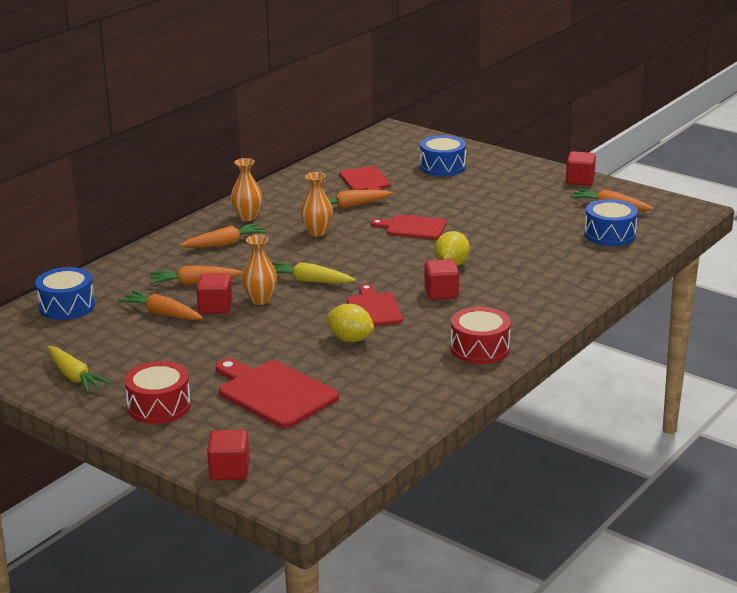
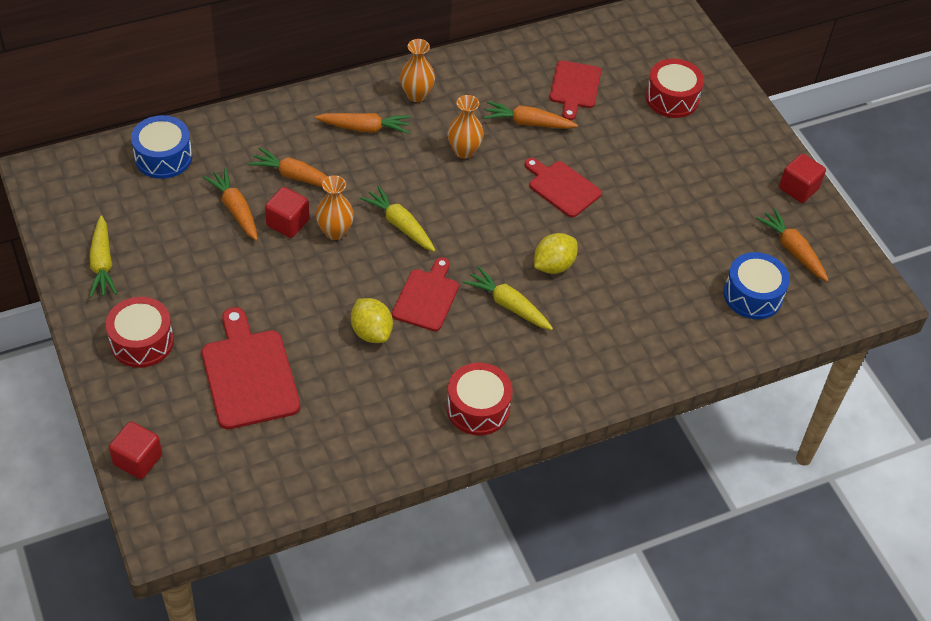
camera: 25 degrees right, 25 degrees up
blue drum [420,135,466,176] -> red drum [646,59,704,118]
red cube [424,259,459,300] -> yellow carrot [463,266,553,330]

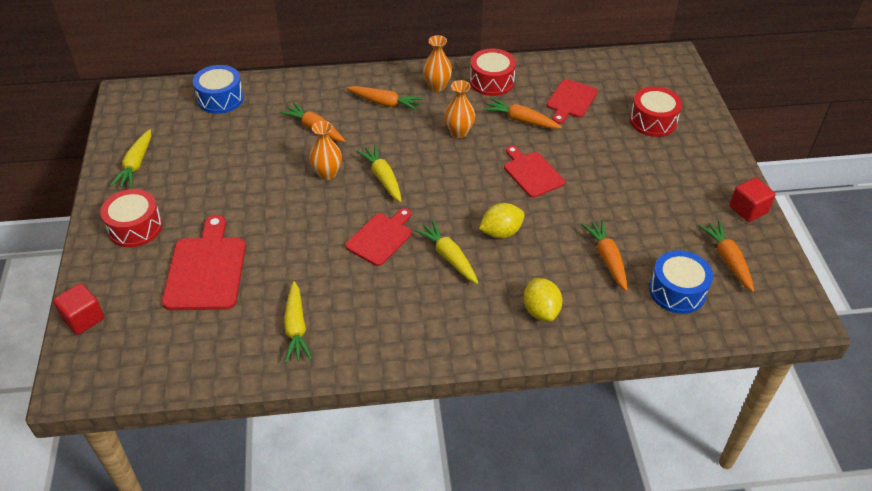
camera: 20 degrees right, 5 degrees down
orange carrot [203,168,258,241] -> orange carrot moved to [581,220,627,291]
red cube [265,187,309,238] -> none
yellow lemon [351,298,393,343] -> yellow lemon moved to [524,278,562,321]
red drum [446,363,513,435] -> red drum moved to [470,49,516,96]
none -> yellow carrot [284,281,312,363]

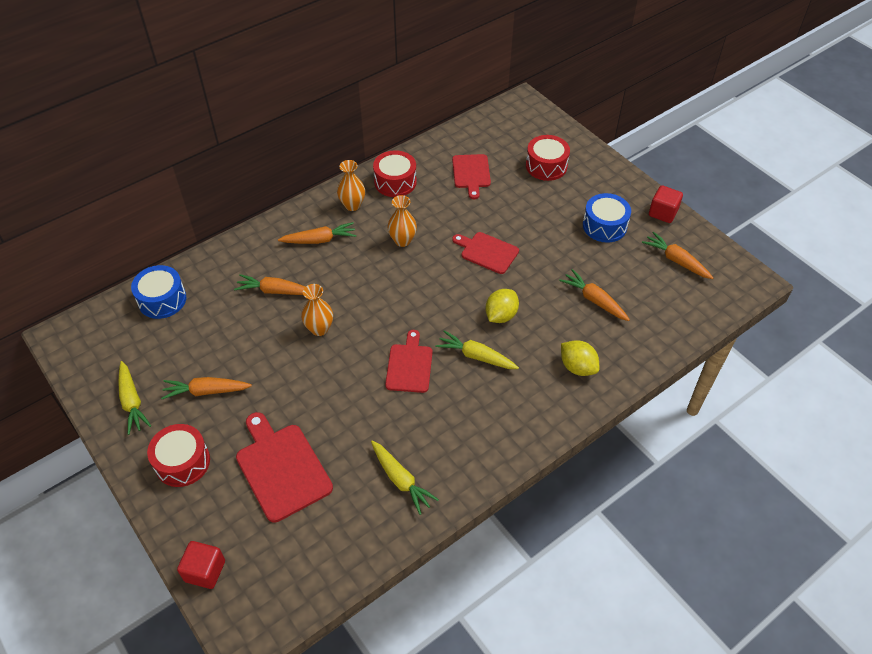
camera: 30 degrees left, 5 degrees up
yellow carrot [356,144,401,202] -> none
orange carrot [483,98,562,129] -> orange carrot moved to [161,377,252,399]
blue drum [649,250,713,314] -> blue drum moved to [583,193,631,243]

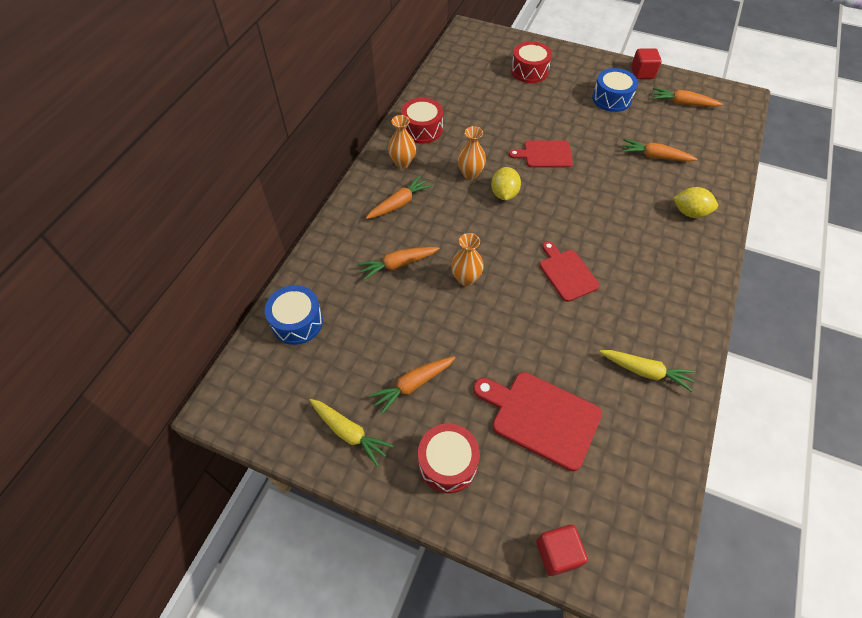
camera: 30 degrees left, 5 degrees up
yellow carrot [436,330,519,369] -> none
red cutting board [452,154,491,199] -> none
yellow lemon [485,289,519,323] -> yellow lemon moved to [491,167,521,200]

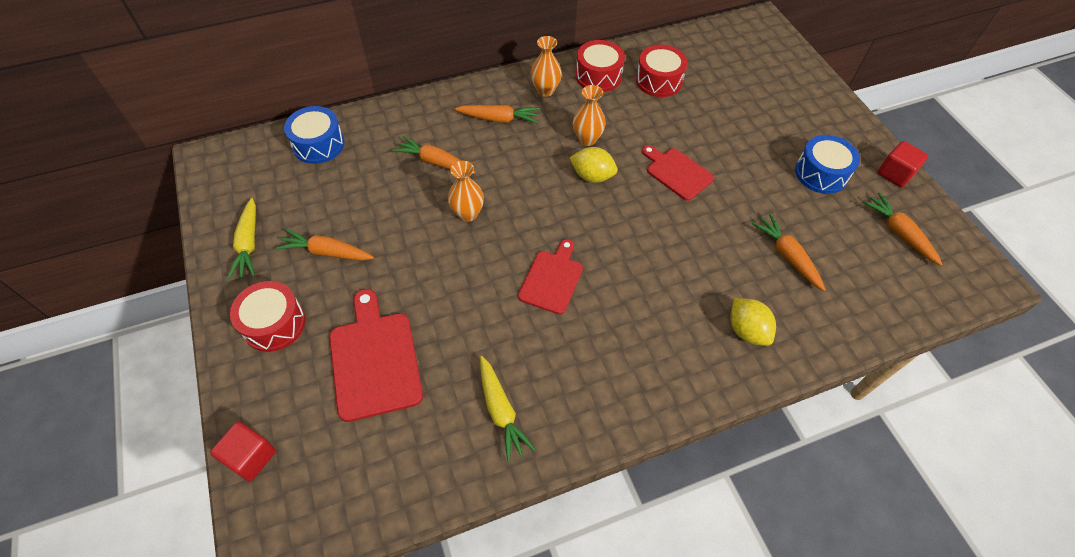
camera: 45 degrees right, 0 degrees up
yellow lemon [491,167,521,200] -> yellow lemon turned 60 degrees clockwise [570,147,618,183]
red drum [511,41,552,83] -> red drum moved to [636,45,688,97]

